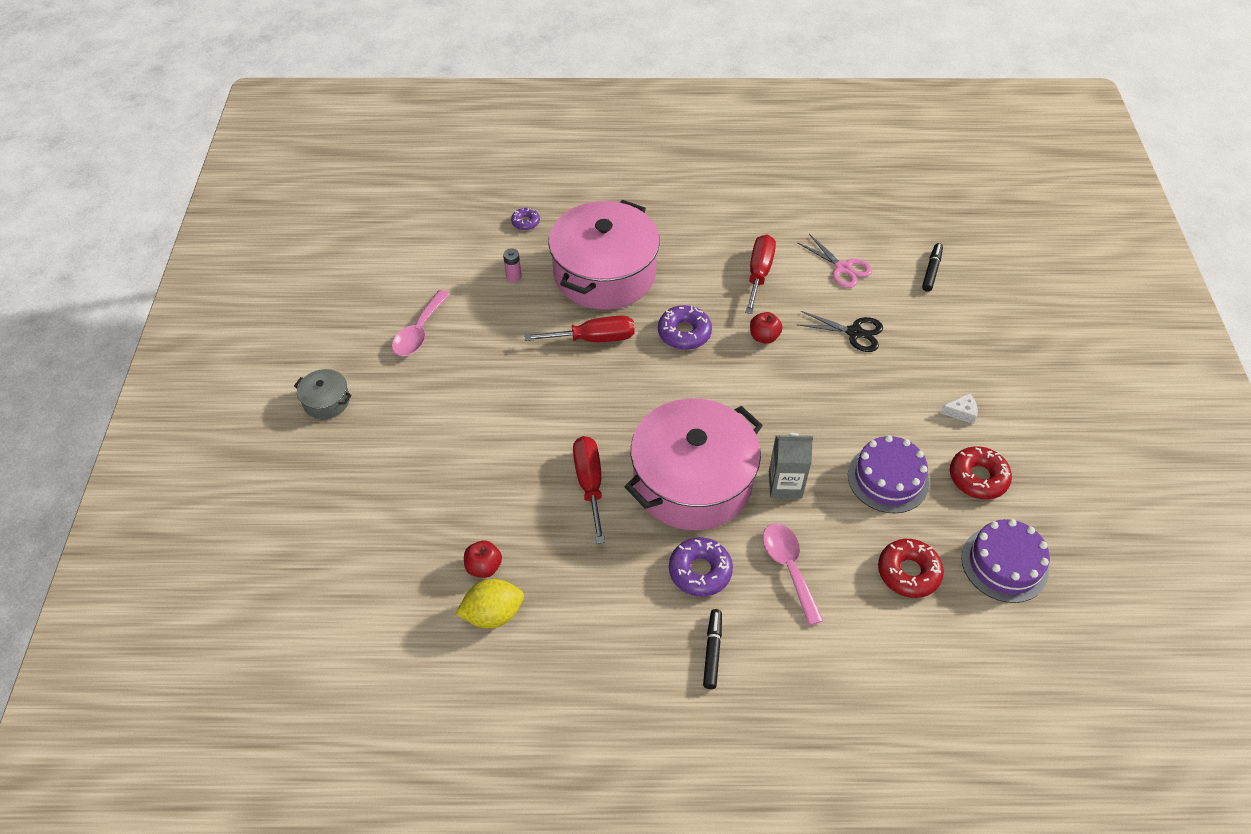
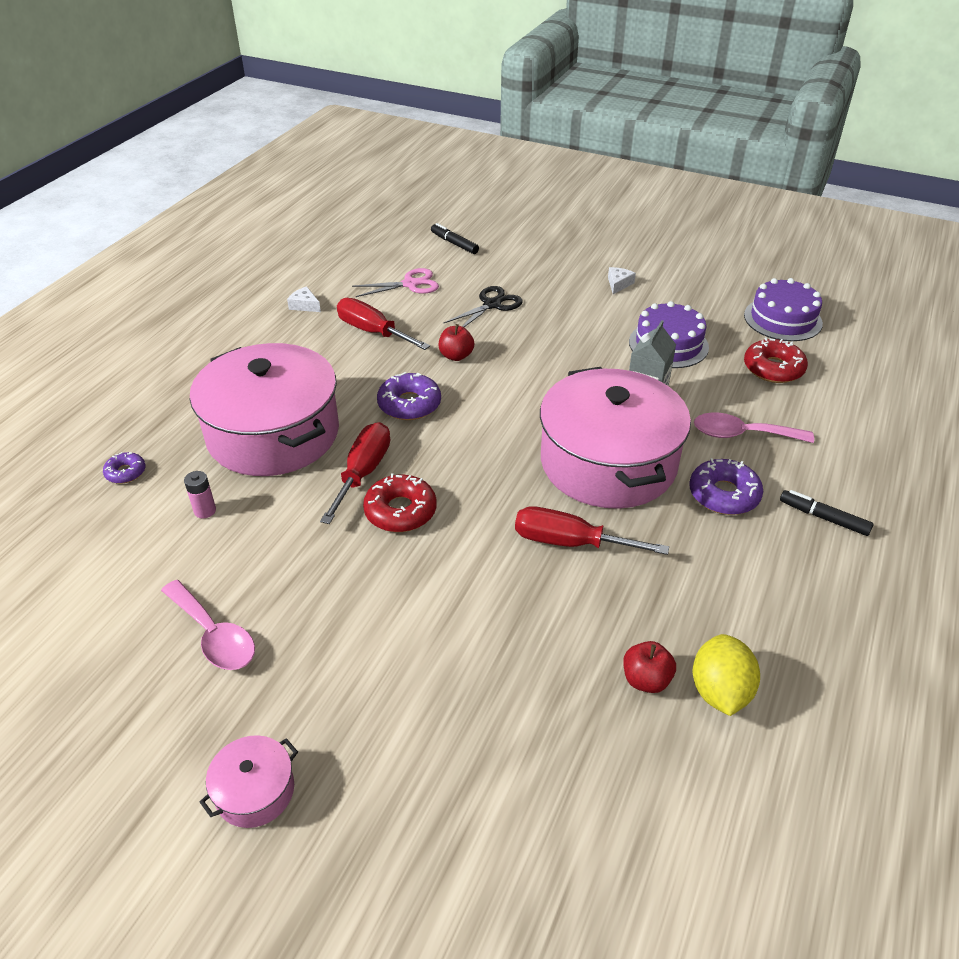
camera: 65 degrees left, 10 degrees down
grey pot [294,369,352,419] -> pink pot [200,735,298,828]
red donut [950,446,1012,499] -> red donut moved to [363,473,437,532]
none -> white cheese [287,286,321,312]

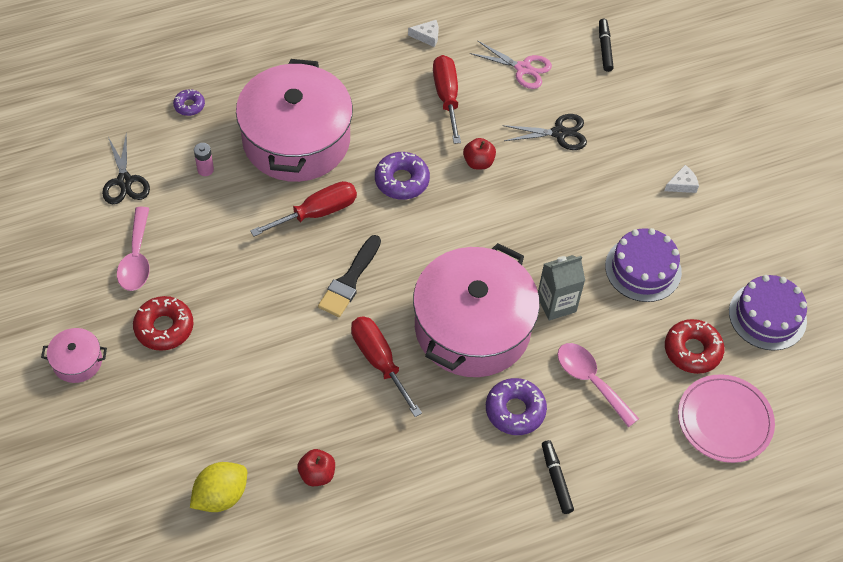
camera: 40 degrees right, 15 degrees up
white cheese [287,286,321,312] -> white cheese turned 105 degrees clockwise [408,20,439,47]
red donut [363,473,437,532] -> red donut moved to [133,296,194,351]
yellow lemon [693,634,760,716] -> yellow lemon moved to [190,462,247,512]
none -> black scissors [102,132,150,204]
none -> black brush [318,235,381,317]
none -> pink plate [678,374,775,463]

